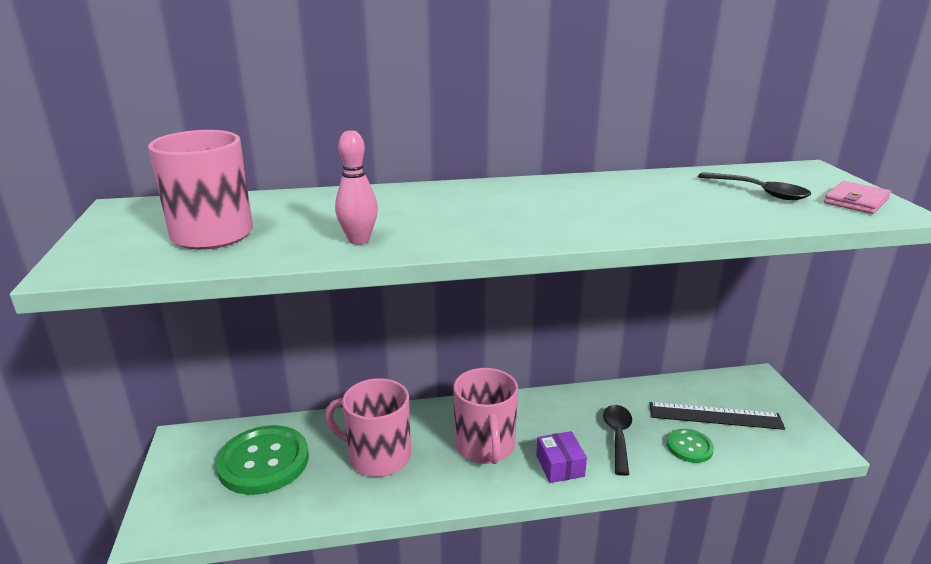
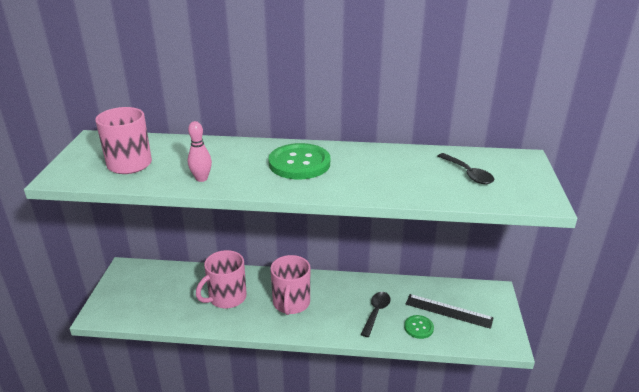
camera: 15 degrees right, 5 degrees up
green button [216,425,309,495] -> green button moved to [268,143,330,179]
pink mug [325,378,411,477] -> pink mug turned 75 degrees counterclockwise [196,250,247,308]
purple box [536,431,587,483] -> none
pink wallet [824,181,891,214] -> none

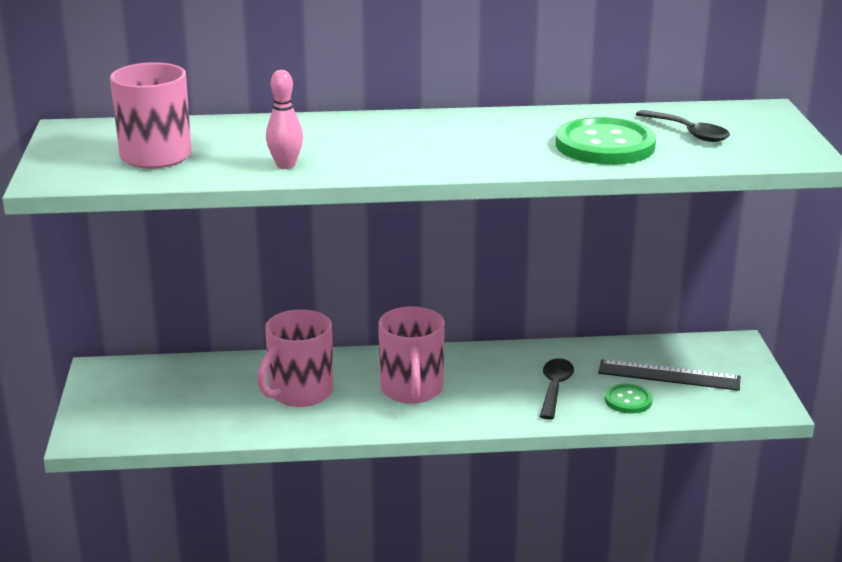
camera: 10 degrees left, 5 degrees down
green button [268,143,330,179] -> green button moved to [556,117,656,165]

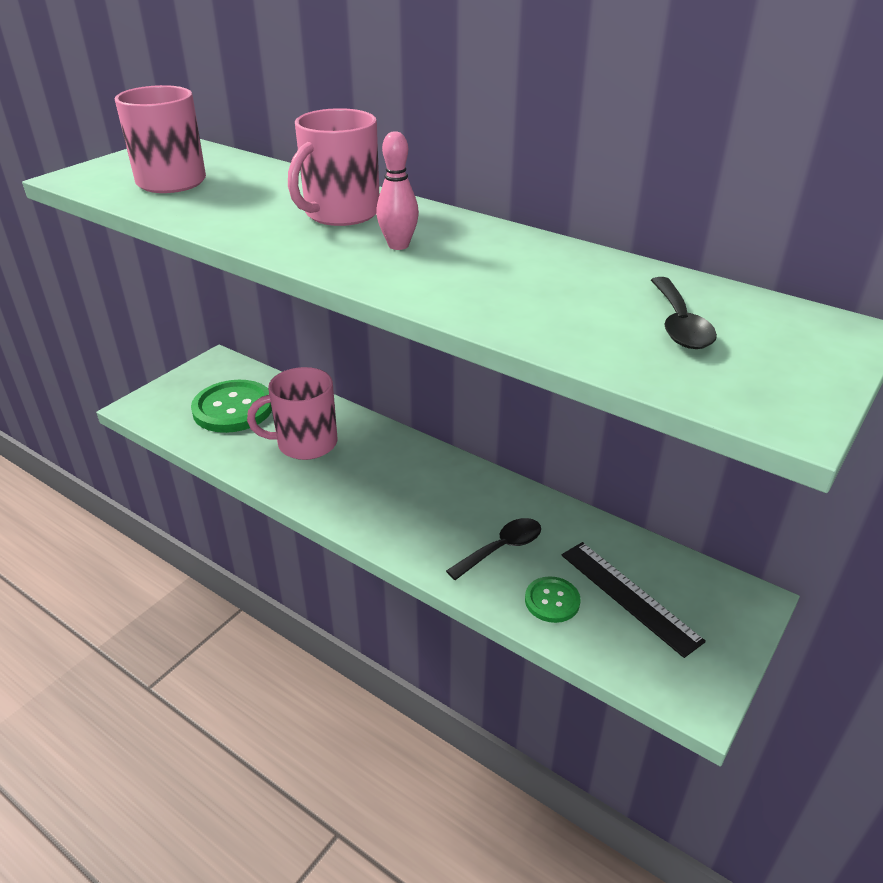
camera: 40 degrees right, 10 degrees up
pink bowling pin [266,70,303,169] -> pink bowling pin moved to [376,131,419,250]
pink mug [378,306,445,404] -> pink mug moved to [288,108,379,226]
green button [556,117,656,165] -> green button moved to [191,380,272,433]

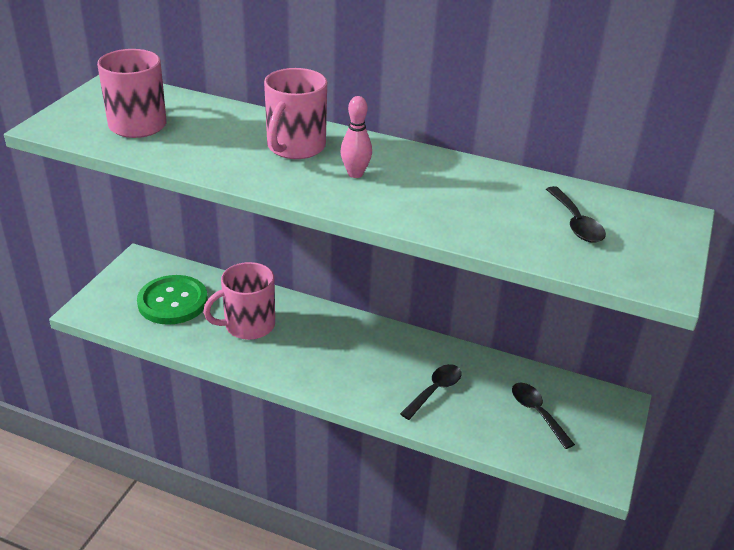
camera: 15 degrees left, 0 degrees up
green button [525,576,580,623] -> none
black ruler [562,542,706,658] -> black spoon [512,383,575,449]

